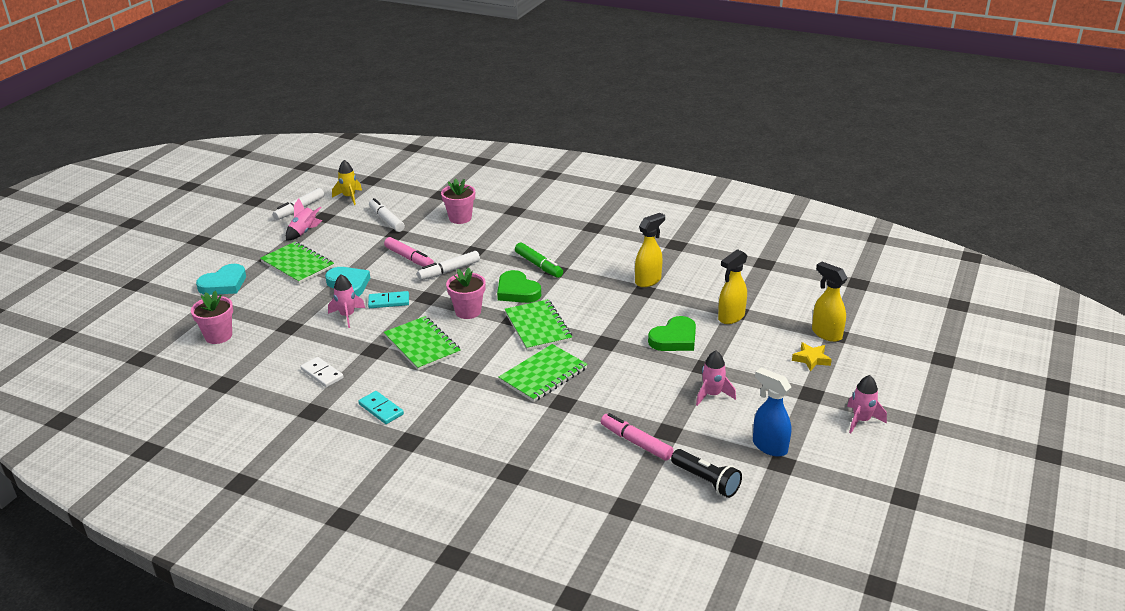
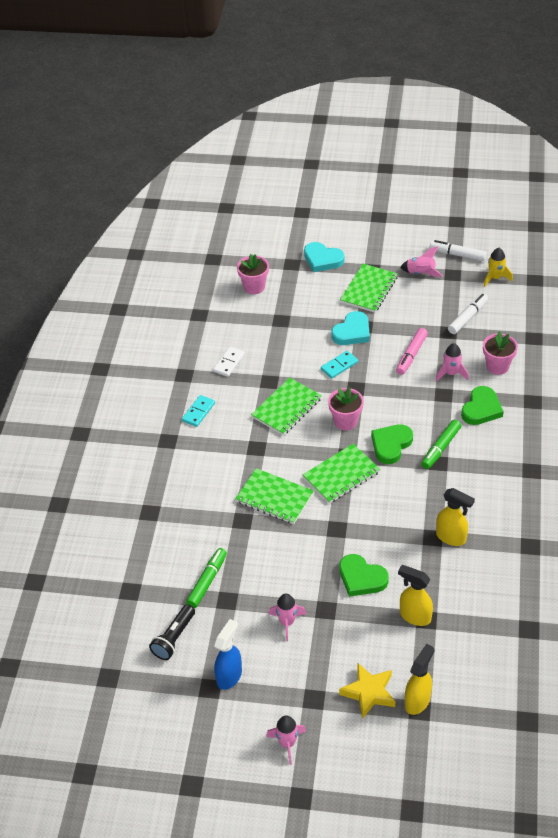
camera: 75 degrees right, 15 degrees up
pink rocket [328,274,365,328] -> pink rocket moved to [436,343,469,381]
turquoise domino [368,291,409,308] -> turquoise domino turned 75 degrees clockwise [321,351,358,379]
white marker [417,251,480,280] -> none
pink marker [601,413,674,461] -> green marker [186,548,227,608]
yellow star [792,342,832,371] -> yellow star [339,663,396,719], size x1.51
none -> green heart [461,386,504,425]

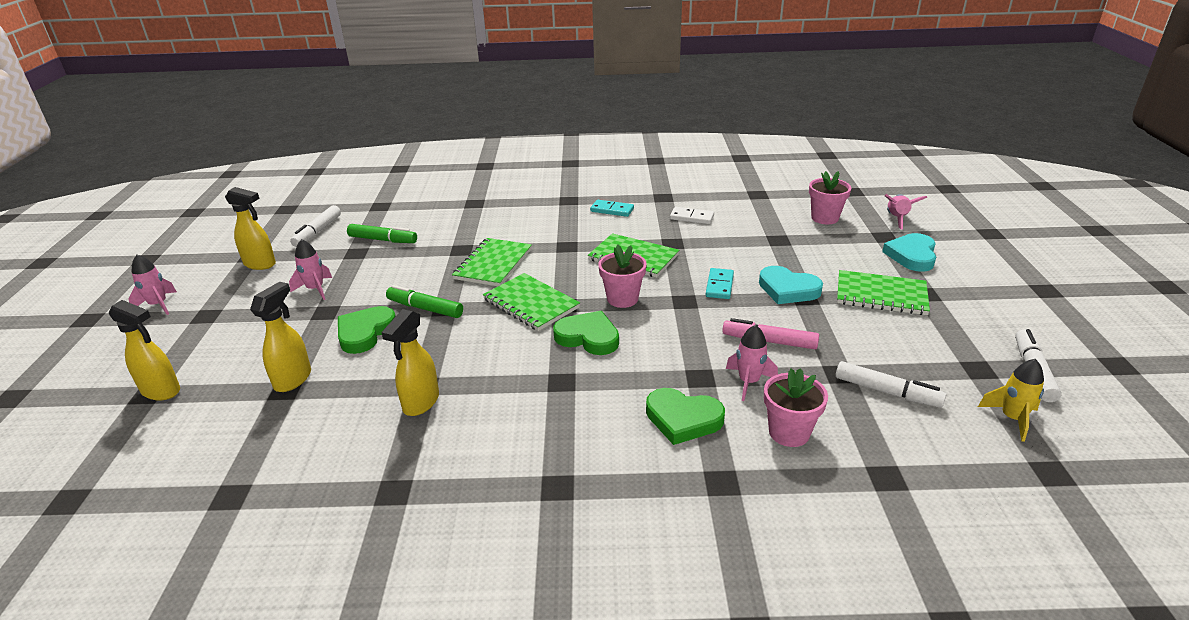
camera: 80 degrees right, 15 degrees down
black flashlight [149,604,195,660] -> white marker [290,205,341,247]
blue spray bottle [214,619,242,690] -> yellow spray bottle [225,187,276,270]
turquoise domino [321,351,358,379] -> turquoise domino turned 60 degrees clockwise [706,268,734,299]
yellow star [339,663,396,719] -> none
pink rocket [400,246,443,277] -> pink rocket moved to [885,194,927,230]
green marker [421,420,461,469] -> green marker moved to [386,285,463,318]

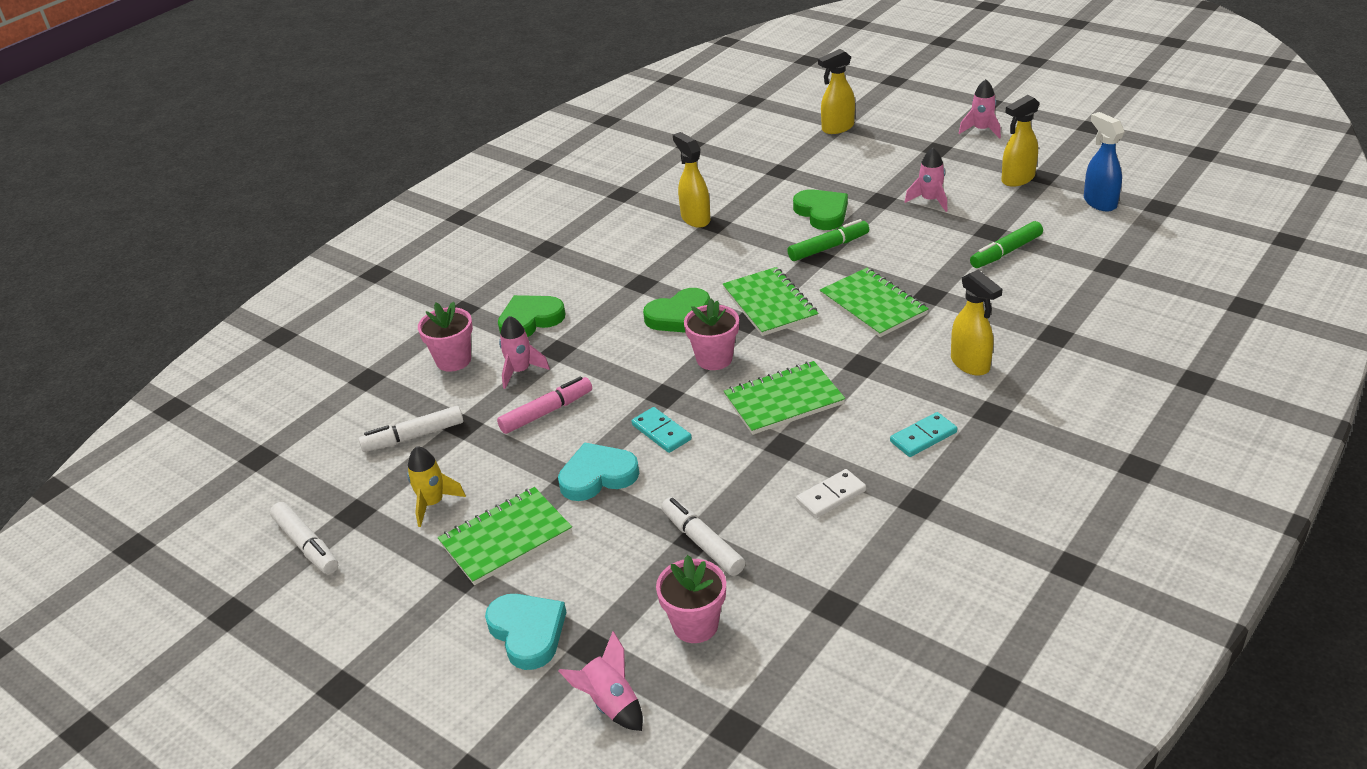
camera: 130 degrees right, 5 degrees up
yellow spray bottle [250,282,311,392] -> yellow spray bottle moved to [951,270,1002,376]
white marker [290,205,341,247] -> white marker moved to [662,497,745,576]
green notebook [483,273,580,331] -> green notebook turned 75 degrees clockwise [723,267,818,336]
yellow rocket [978,359,1044,442] -> yellow rocket moved to [407,446,466,527]
none -> blue spray bottle [1084,112,1125,211]

